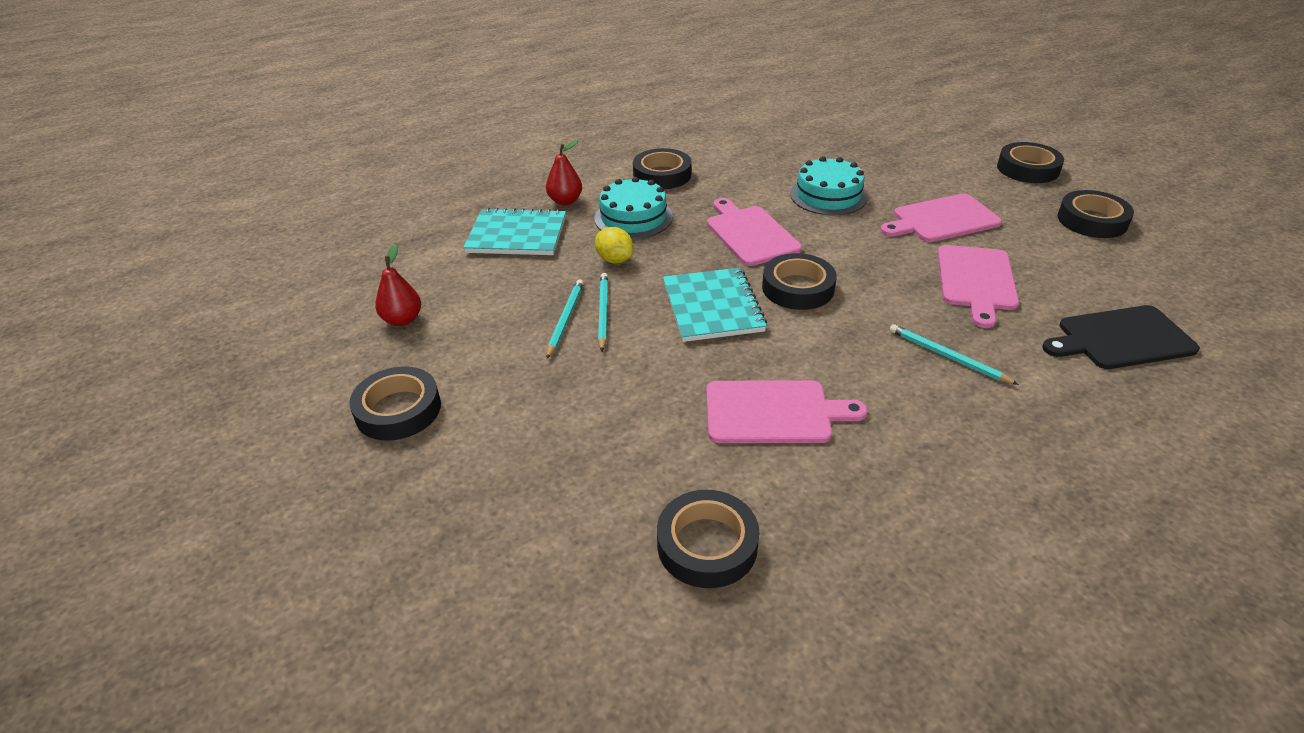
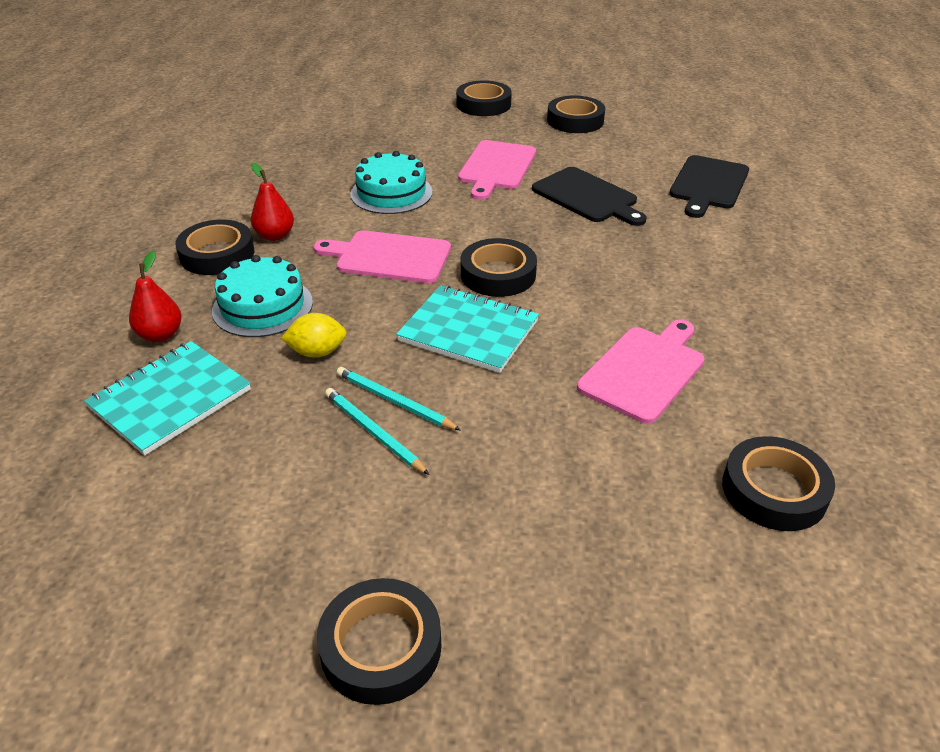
camera: 55 degrees left, 0 degrees up
red pear [375,245,421,326] -> red pear moved to [251,162,294,241]
turquoise pencil [890,324,1019,385] -> none
pink cutting board [938,245,1019,328] -> black cutting board [532,167,647,226]

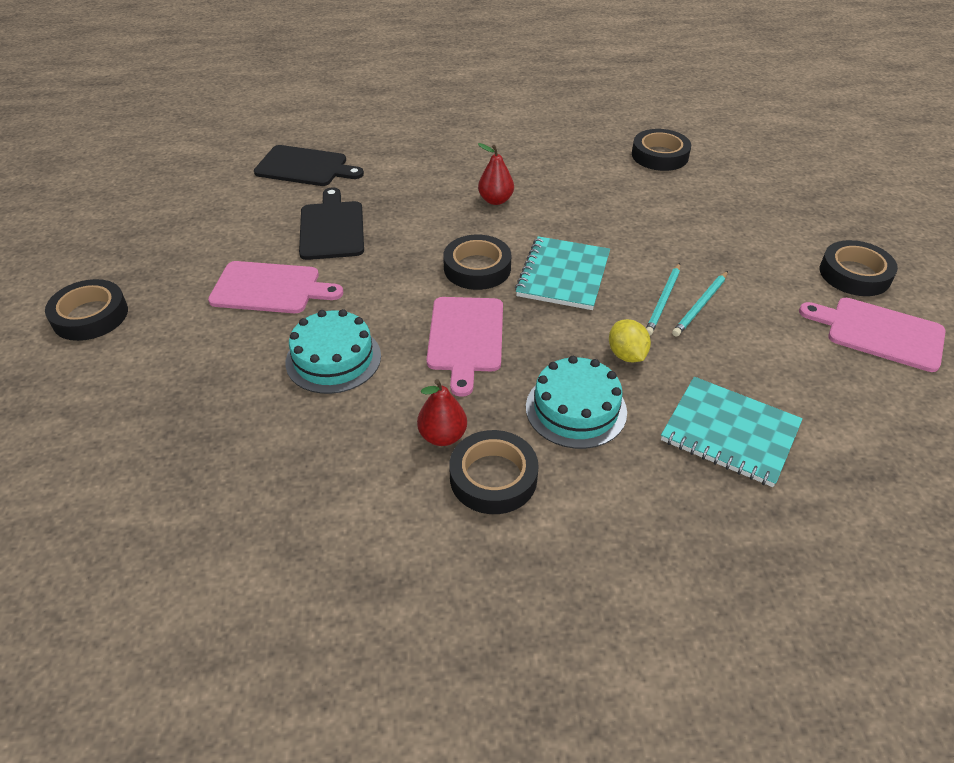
camera: 100 degrees left, 5 degrees up
red pear [129,251,182,342] -> red pear moved to [478,143,514,205]
black cutting board [532,167,647,226] -> black cutting board turned 45 degrees counterclockwise [299,187,364,260]
black tape [547,96,605,133] -> none
pink cutting board [577,320,704,424] -> pink cutting board moved to [799,298,946,372]

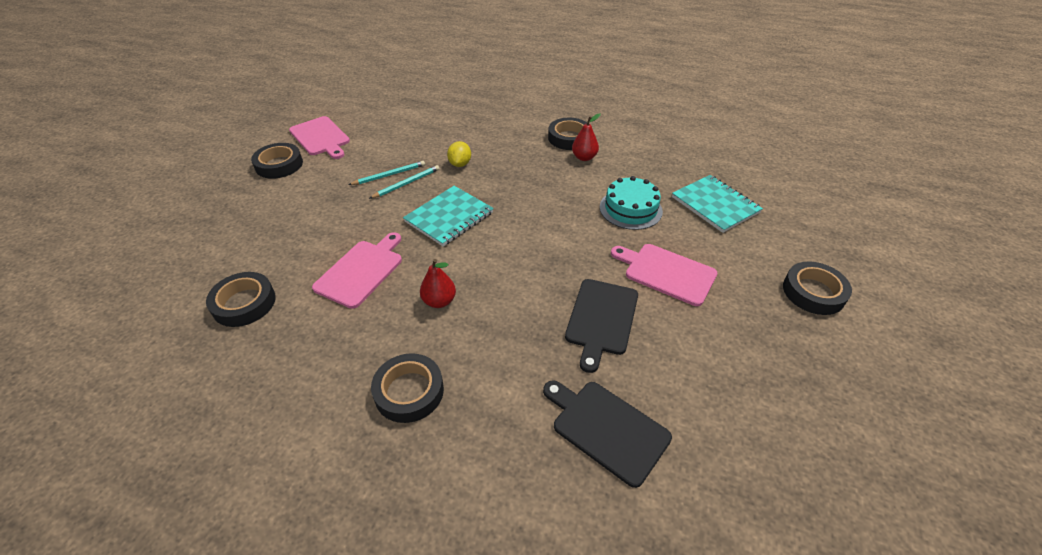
camera: 155 degrees left, 0 degrees up
pink cutting board [426,297,503,397] -> pink cutting board moved to [312,232,402,309]
black tape [443,235,511,290] -> black tape moved to [371,353,444,423]
turquoise cake [526,356,627,449] -> none
turquoise notebook [661,377,803,487] -> turquoise notebook moved to [672,175,763,233]

